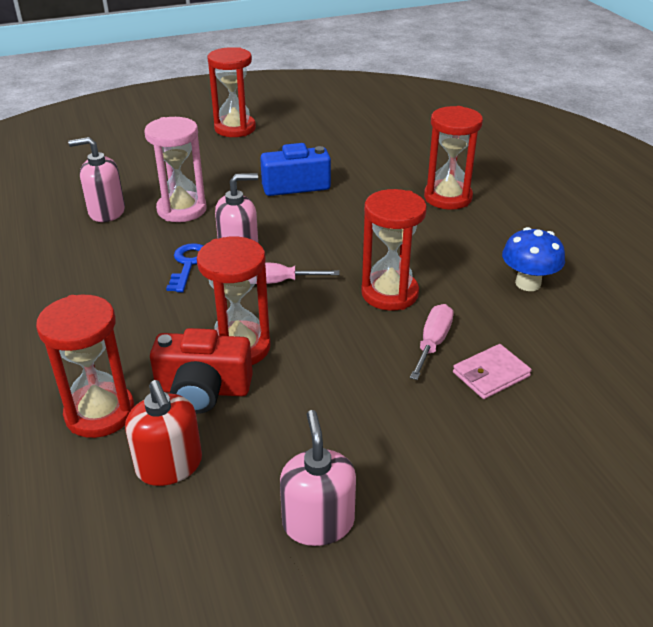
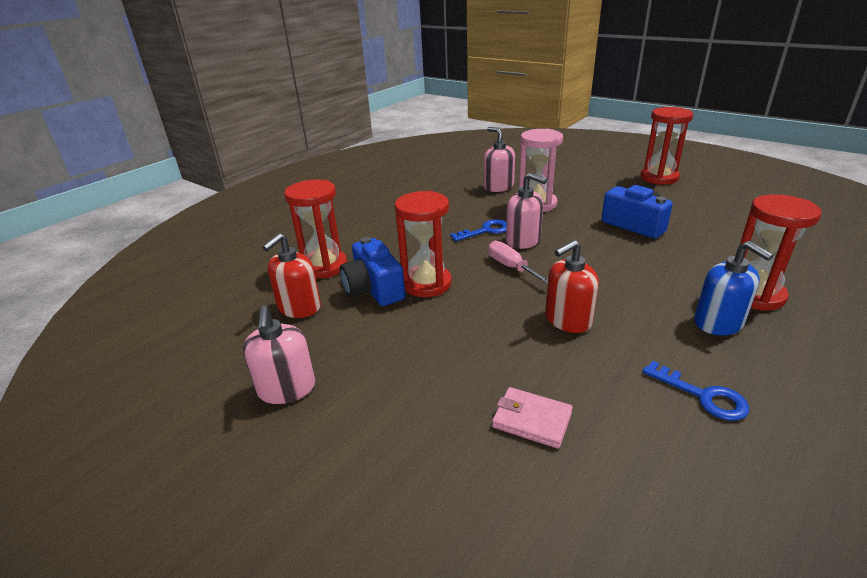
camera: 60 degrees right, 5 degrees down
red camera [150,328,253,414] -> blue camera [340,237,405,306]
pink soap dispenser [280,410,356,546] -> pink soap dispenser turned 120 degrees clockwise [243,306,315,404]
red hourglass [361,189,427,311] -> red soap dispenser [545,240,599,333]
pink screwdriver [410,304,454,380] -> none
blue mushroom [502,227,565,291] -> blue key [642,361,749,421]
none -> blue soap dispenser [694,241,774,336]

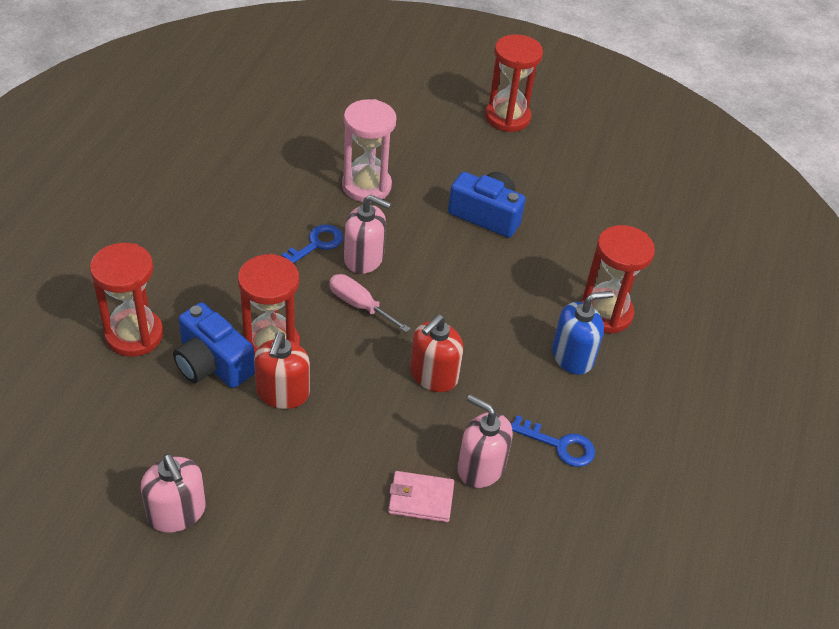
camera: 25 degrees left, 15 degrees up
red soap dispenser [262,233,321,318] -> red soap dispenser moved to [254,332,310,409]
pink soap dispenser [484,127,515,192] -> pink soap dispenser moved to [457,394,513,488]
blue soap dispenser [694,241,774,336] -> blue soap dispenser turned 60 degrees counterclockwise [552,291,614,375]

